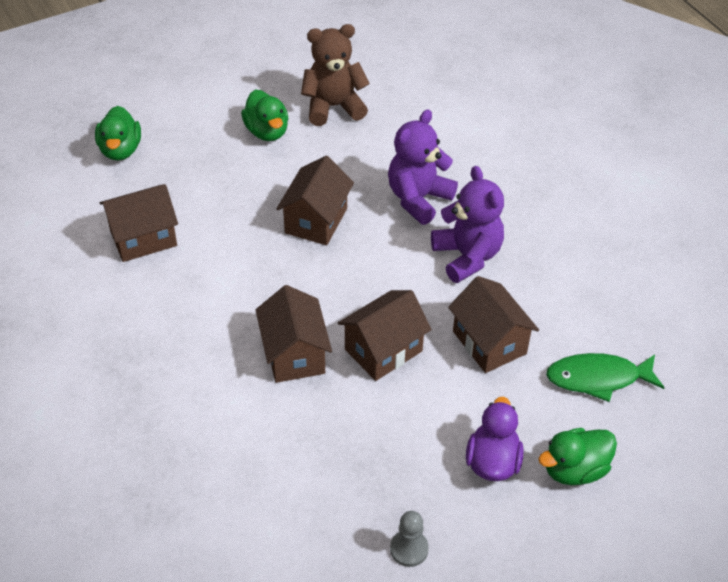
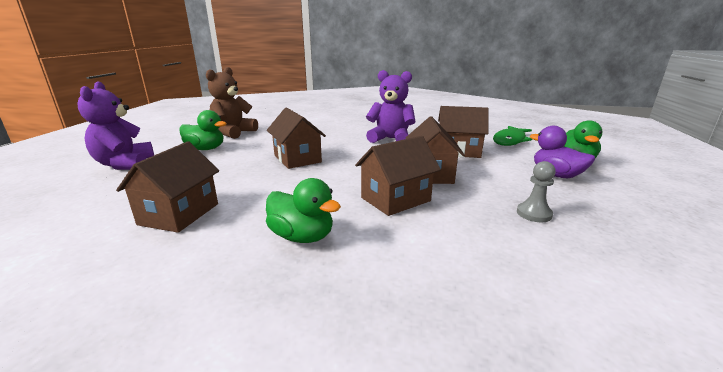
camera: 50 degrees left, 25 degrees down
green duck [95,106,141,161] -> green duck moved to [266,178,341,243]
brown house [255,285,332,383] -> brown house turned 60 degrees counterclockwise [355,136,441,216]
purple teddy bear [388,110,458,225] -> purple teddy bear moved to [77,81,154,170]
grey pawn [390,511,429,567] -> grey pawn moved to [517,161,556,222]

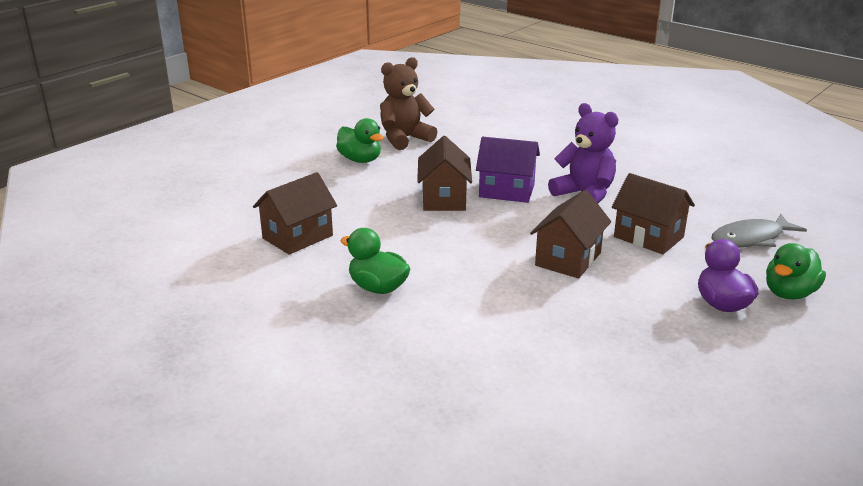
camera: 30 degrees right, 5 degrees up
purple teddy bear [77,81,154,170] -> none
green duck [266,178,341,243] -> green duck turned 150 degrees clockwise [340,228,410,294]
brown house [355,136,441,216] -> none
green fish [493,126,532,146] -> grey fish [711,214,807,247]
grey pawn [517,161,556,222] -> none
none -> purple house [476,137,540,203]

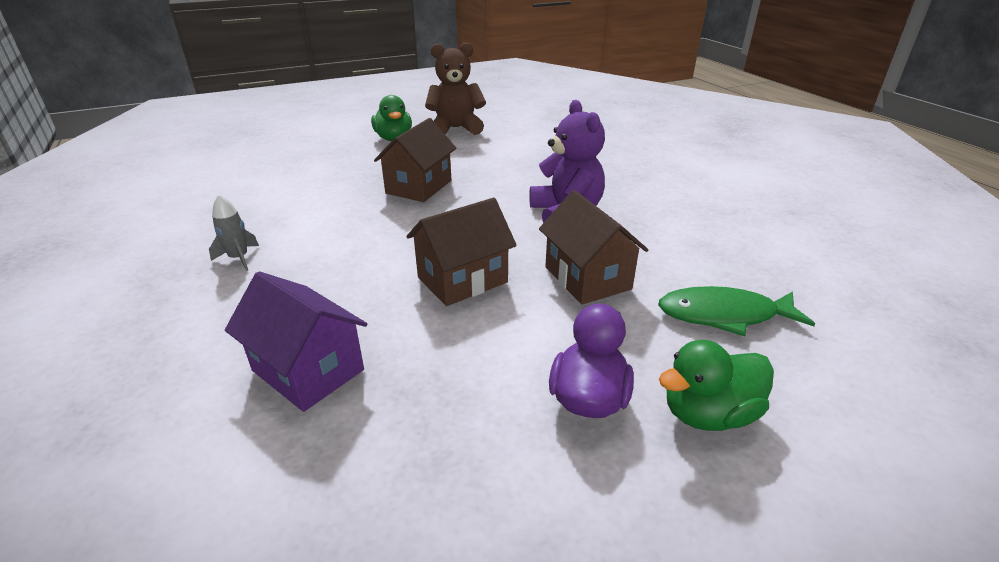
camera: 25 degrees right, 5 degrees up
brown house [253,172,337,255] -> none
green duck [340,228,410,294] -> grey rocket [209,194,259,271]
purple house [476,137,540,203] -> purple house moved to [225,271,367,412]
grey fish [711,214,807,247] -> green fish [658,286,815,336]

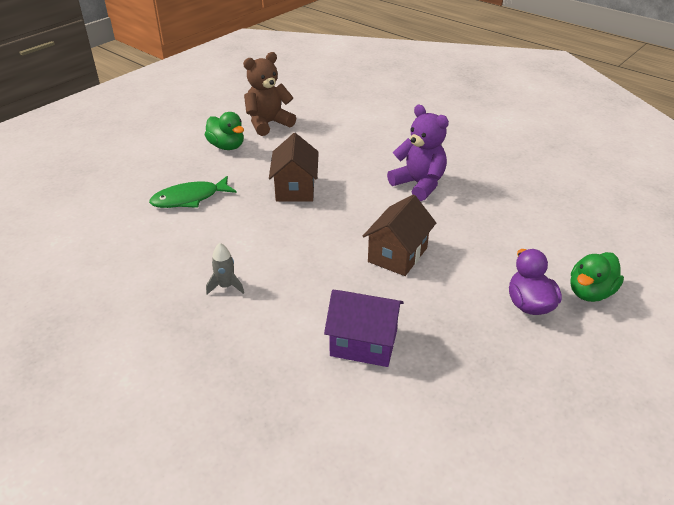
camera: 25 degrees left, 5 degrees up
brown house [539,190,648,304] -> none
green fish [658,286,815,336] -> green fish moved to [149,176,237,208]

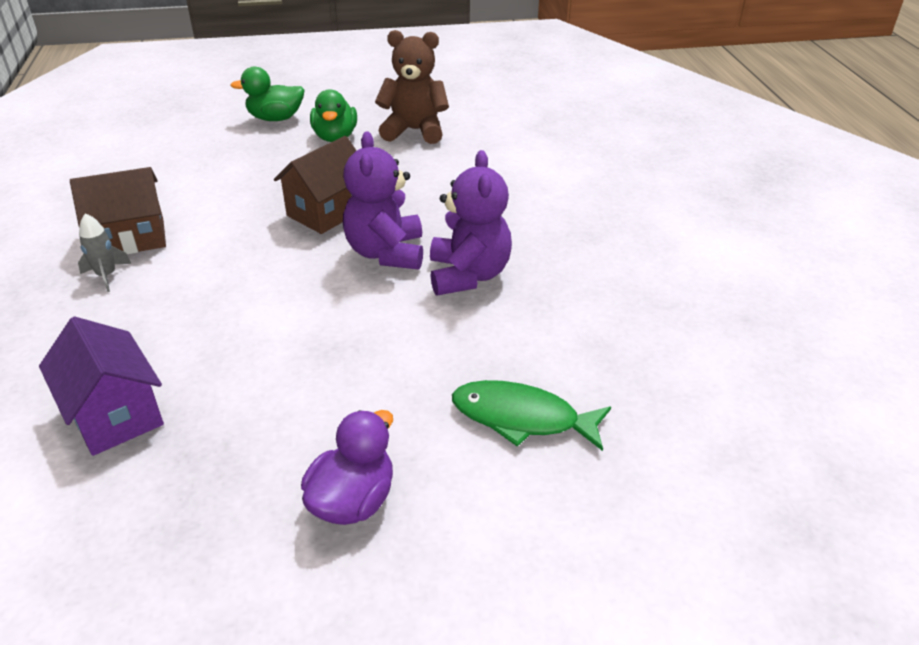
camera: 40 degrees right, 0 degrees up
green fish [149,176,237,208] -> green fish moved to [452,380,611,451]
brown house [362,195,436,276] -> brown house moved to [70,167,166,254]
green duck [570,252,624,302] -> green duck moved to [231,66,305,121]
none -> purple teddy bear [343,132,423,270]

